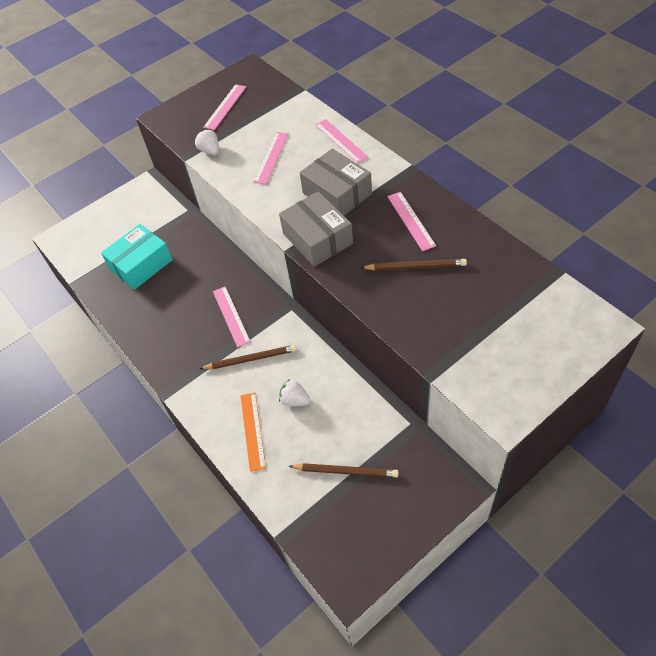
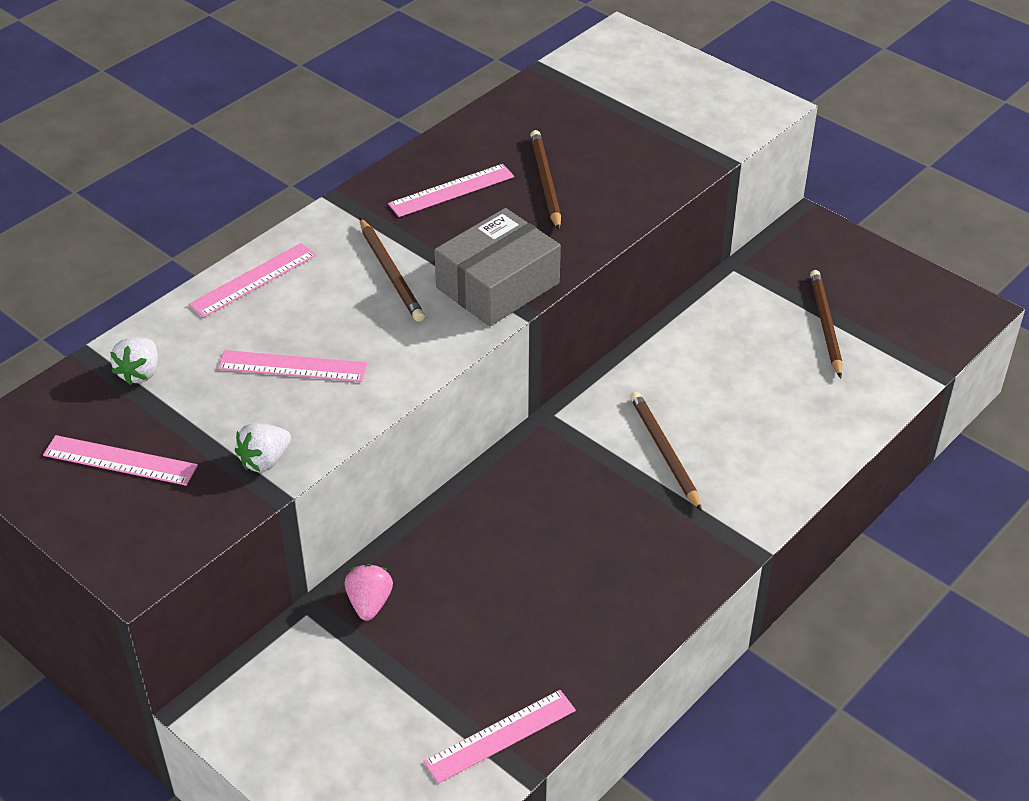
camera: 105 degrees left, 10 degrees down
turquoise box [101,224,173,290] -> none
pink ruler [213,286,251,348] -> pink ruler moved to [423,690,576,784]
orange ruler [241,393,266,472] -> none
white strawberry [279,379,310,406] -> white strawberry moved to [110,337,158,385]
grey box [300,149,372,215] -> brown pencil [360,218,425,322]
none -> pink strawberry [345,564,393,621]

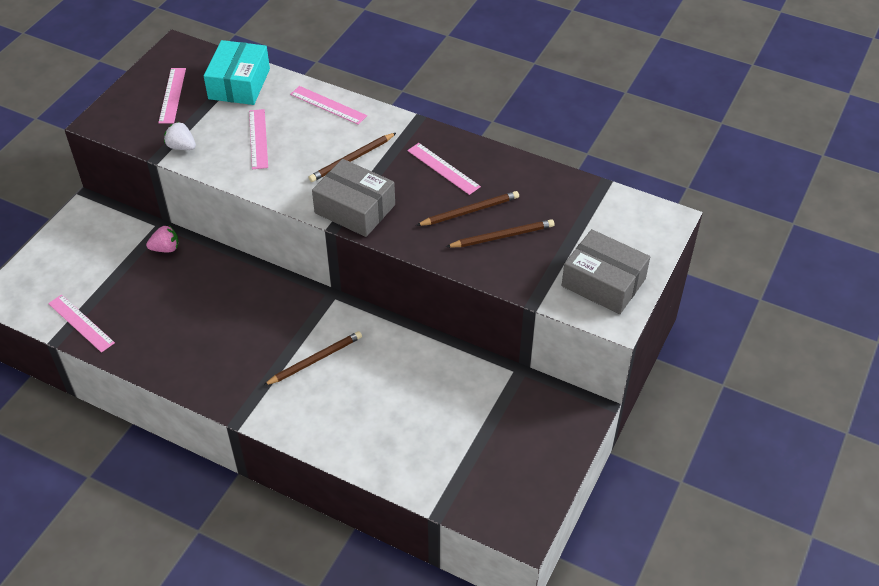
camera: 75 degrees right, 5 degrees up
white strawberry [110,337,158,385] -> turquoise box [204,40,270,105]
brown pencil [810,270,842,378] -> brown pencil moved to [446,219,554,247]
none -> grey box [562,229,650,314]

